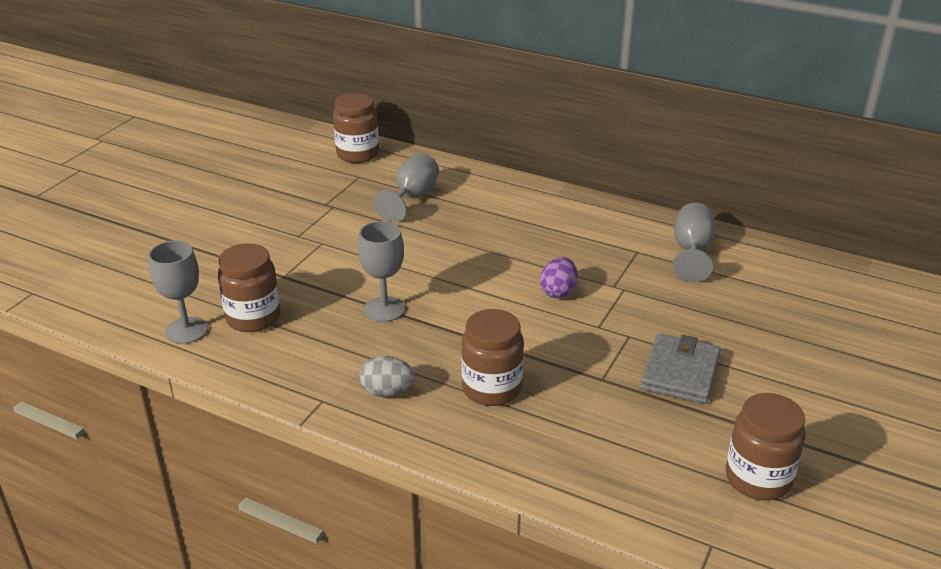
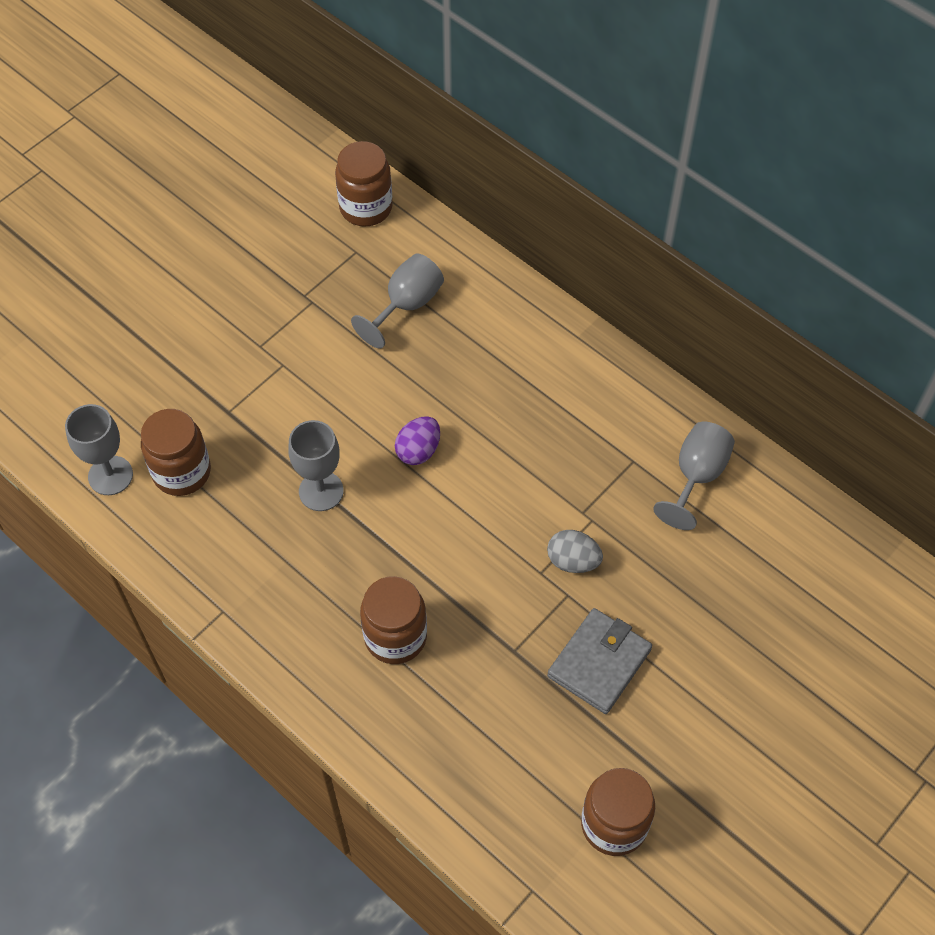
camera: 15 degrees right, 25 degrees up
grey egg [359,356,415,397] -> grey egg moved to [547,530,603,573]
purple egg [540,257,578,299] -> purple egg moved to [395,416,440,465]

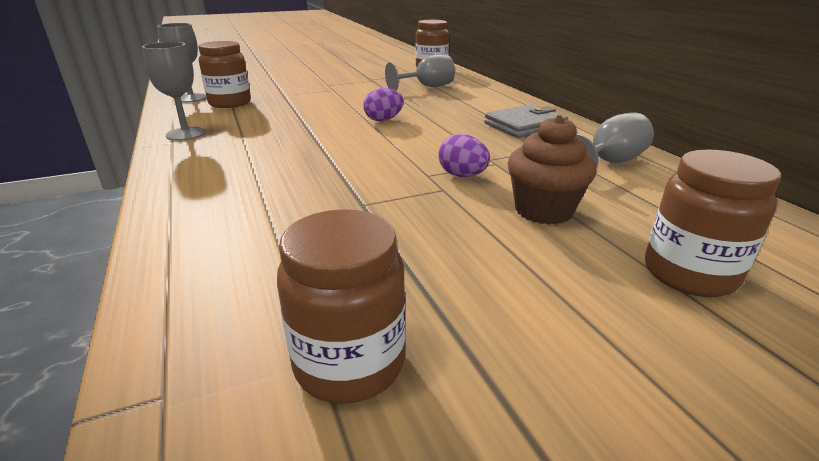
camera: 25 degrees right, 30 degrees down
grey goblet [288,420,344,511] -> grey goblet moved to [142,42,206,141]
brown jar [360,576,427,664] -> brown jar moved to [645,150,782,297]
grey egg [547,530,603,573] -> purple egg [438,134,490,177]
grey wallet [547,608,652,714] -> grey wallet moved to [484,104,568,138]
none -> brown cupcake [508,115,596,225]

